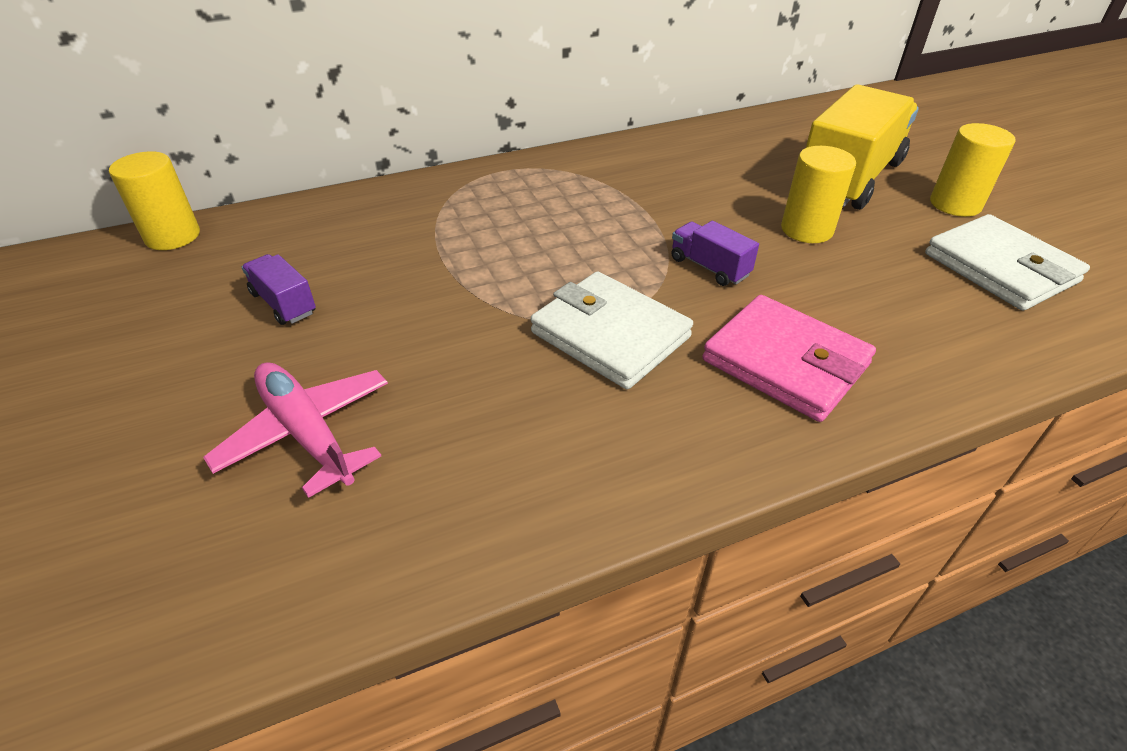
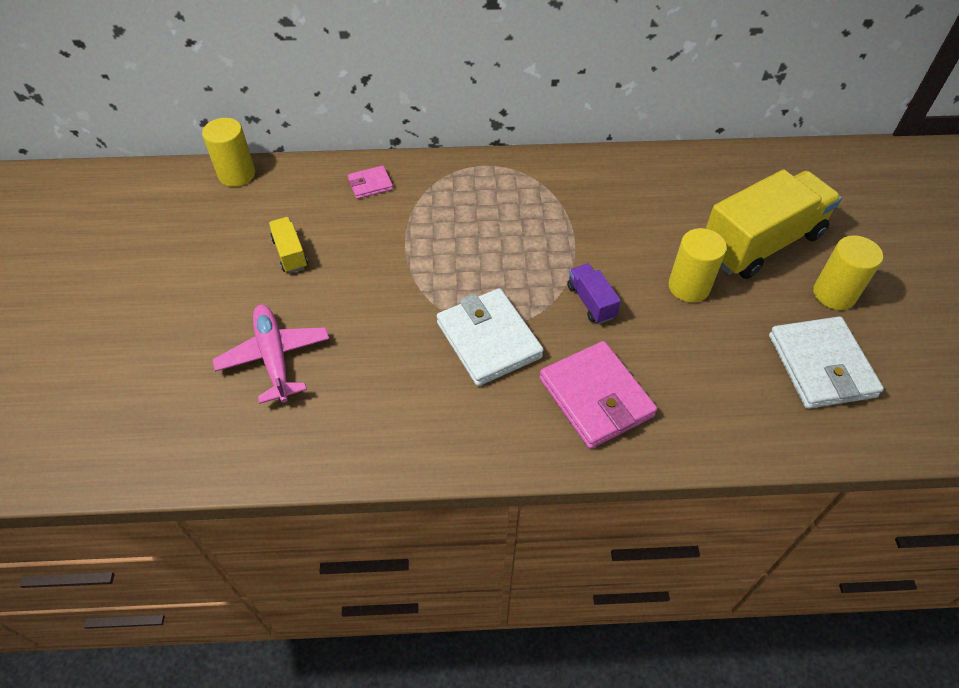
camera: 20 degrees right, 10 degrees up
purple truck [242,254,316,325] -> yellow truck [269,217,308,273]
none -> pink wallet [348,165,393,199]

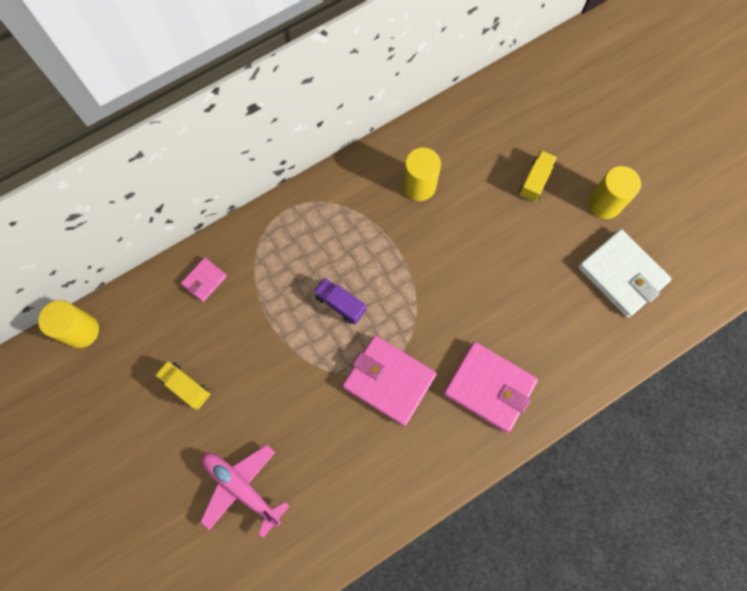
camera: 30 degrees left, 20 degrees up
white wallet [437,288,544,386] -> pink wallet [342,335,437,426]
purple truck [567,263,621,324] -> purple truck moved to [313,278,366,325]
yellow cylinder [668,228,727,303] -> yellow cylinder moved to [403,147,441,201]
yellow truck [706,169,842,279] -> yellow truck [519,150,557,202], size x0.44

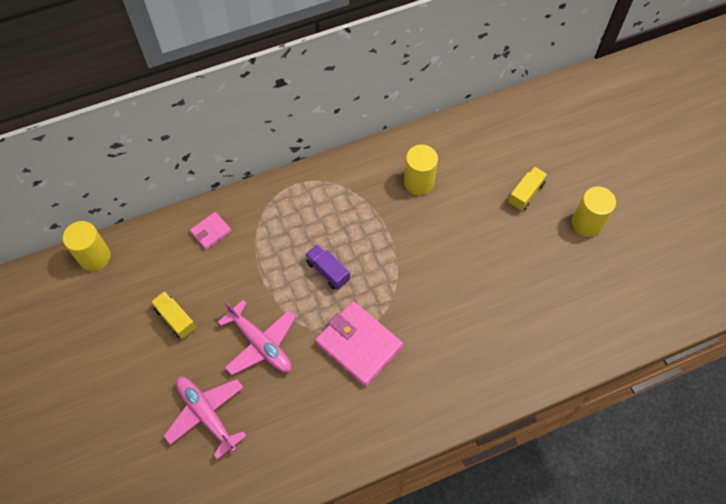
camera: 10 degrees right, 10 degrees down
pink wallet [443,342,538,433] -> none
white wallet [578,229,672,318] -> none
none -> pink plane [218,300,296,375]

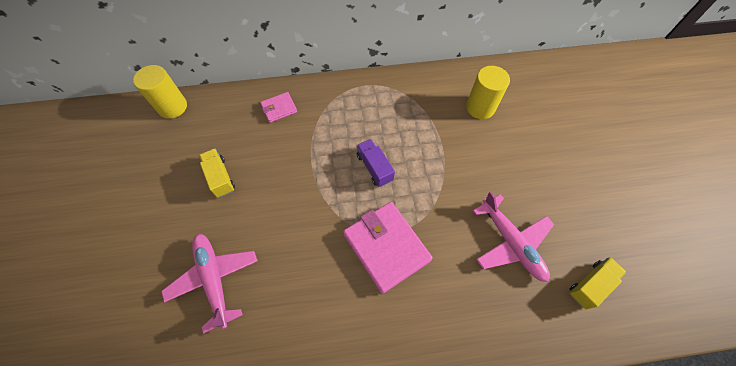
camera: 15 degrees right, 0 degrees up
pink plane [218,300,296,375] -> pink plane moved to [473,191,554,282]
yellow truck [508,167,548,211] -> yellow truck moved to [570,257,626,309]
yellow cylinder [572,186,616,237] -> none

